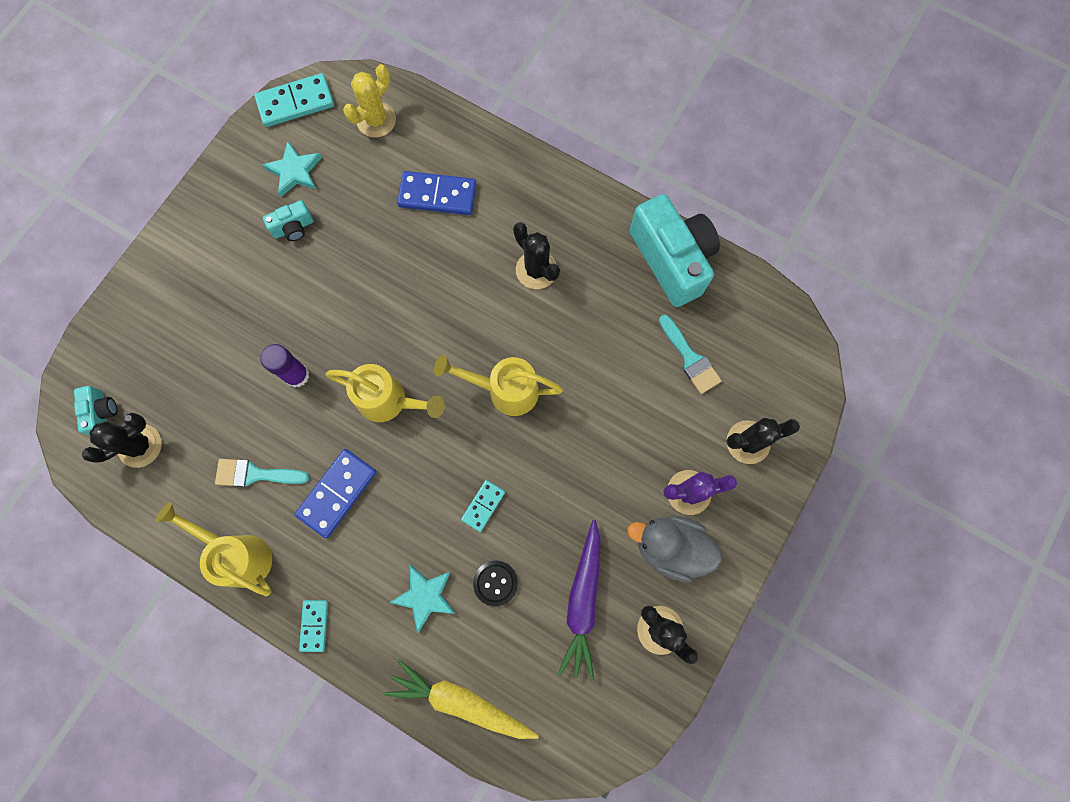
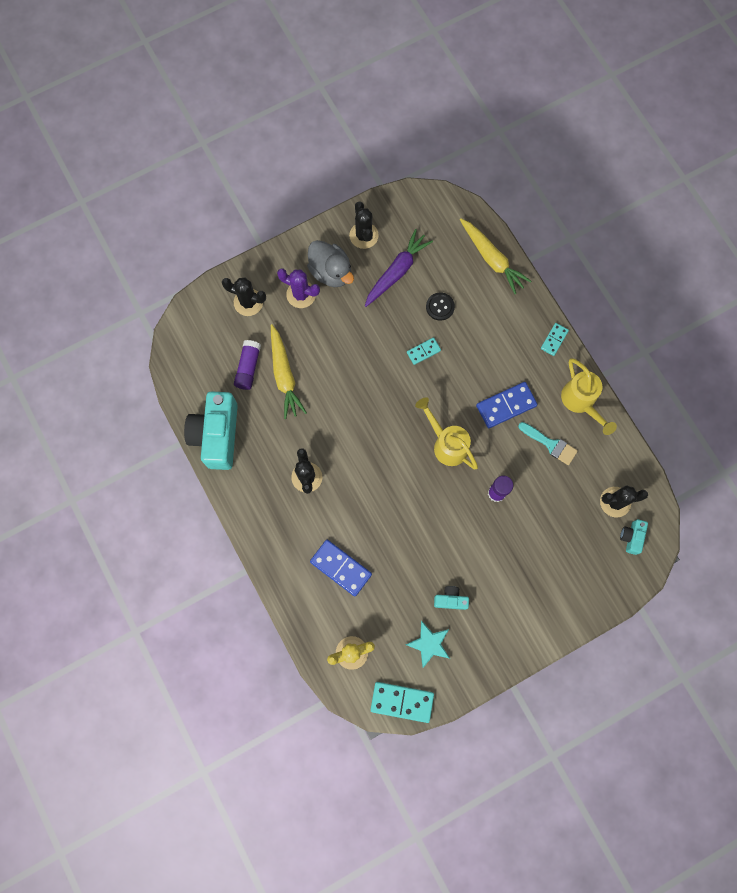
camera: 150 degrees left, 0 degrees up
turquoise star [389,565,456,633] -> none
yellow watering can [434,355,563,416] -> none
turquoise brush [659,314,722,394] -> purple glue stick [234,340,261,390]
none -> yellow carrot [271,324,307,419]

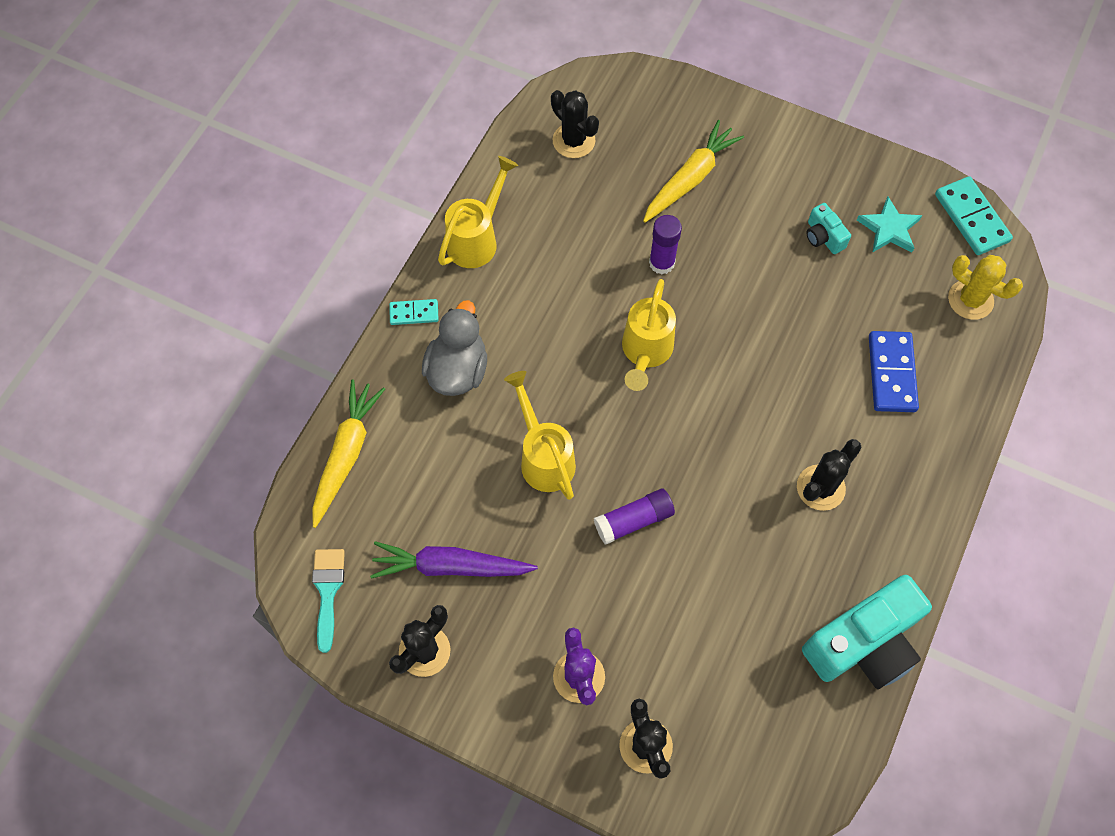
camera: 125 degrees left, 10 degrees down
purple glue stick [234,340,261,390] -> purple glue stick moved to [594,489,675,544]
yellow carrot [271,324,307,419] -> yellow carrot moved to [643,120,744,222]
grey duck [307,240,354,287] -> grey duck moved to [422,300,487,396]
turquoise domino [407,337,441,365] -> yellow watering can [504,371,576,500]
black button [426,292,455,321] -> none
blue domino [476,382,538,428] -> none
turquoise brush [518,422,578,465] -> turquoise brush moved to [312,549,345,653]
turquoise camera [620,519,648,555] -> none

